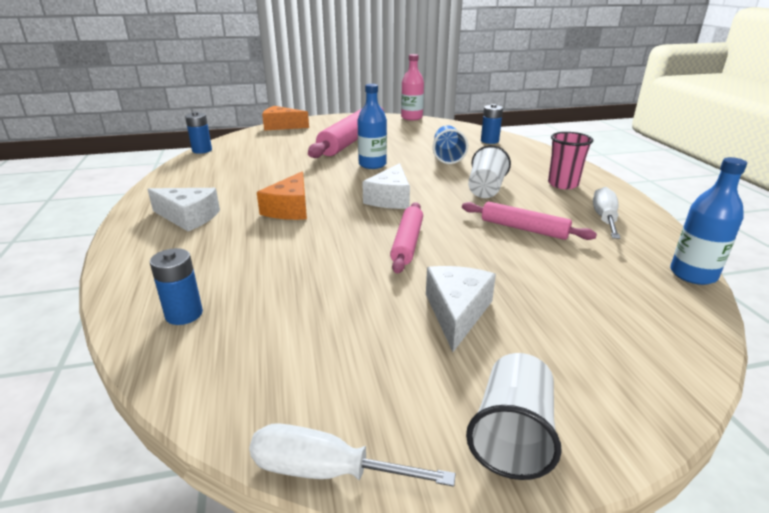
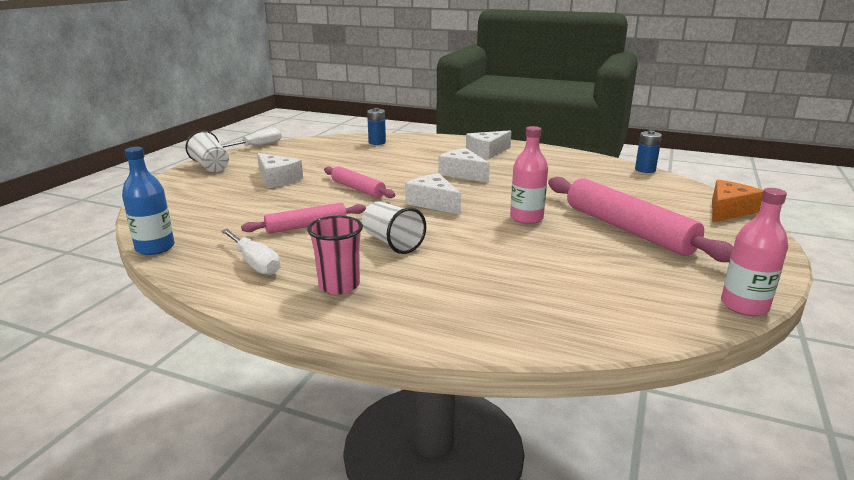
camera: 125 degrees right, 5 degrees down
orange cheese [257,171,307,220] -> white cheese [438,148,490,183]
blue bottle [357,84,387,169] -> pink bottle [510,126,548,224]
blue cup [433,125,468,164] -> none
blue battery [481,104,503,144] -> none

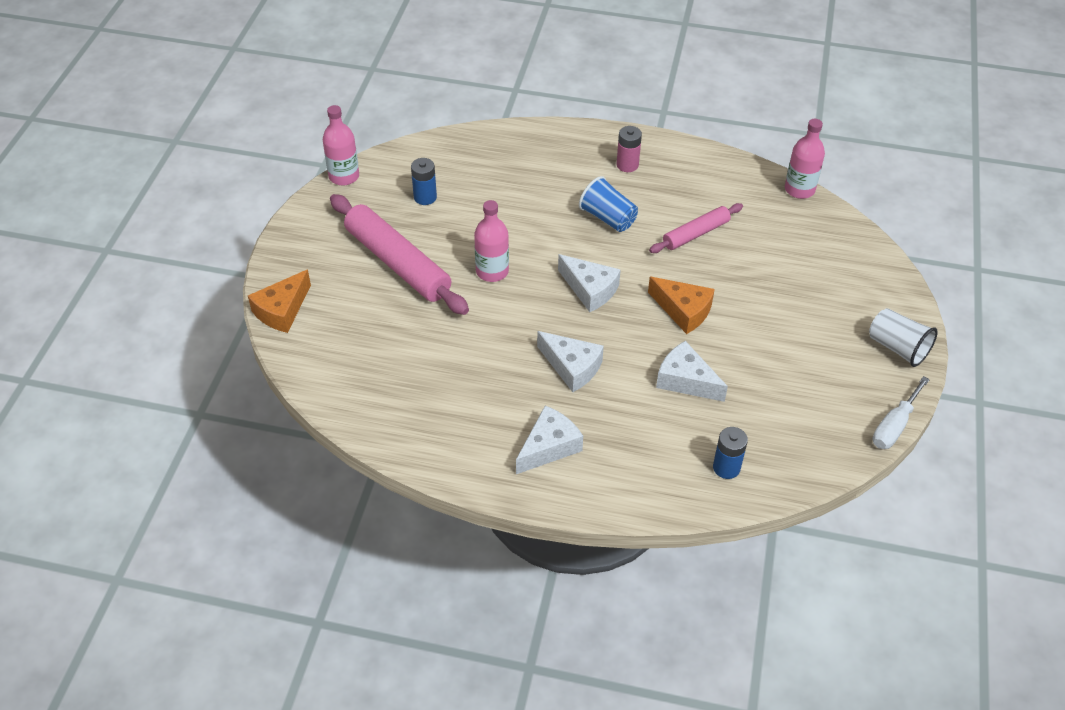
camera: 170 degrees right, 25 degrees up
blue bottle [122,147,175,255] -> pink bottle [785,119,825,199]
white screwdriver [221,229,280,275] -> none
white cheese [257,153,303,188] -> white cheese moved to [656,341,728,402]
pink cup [307,216,363,295] -> pink battery [616,126,642,172]
pink rolling pin [324,166,395,198] -> orange cheese [648,277,715,334]
white cup [362,201,426,254] -> blue cup [579,176,638,232]
blue battery [635,130,662,173] -> blue battery moved to [411,158,437,205]

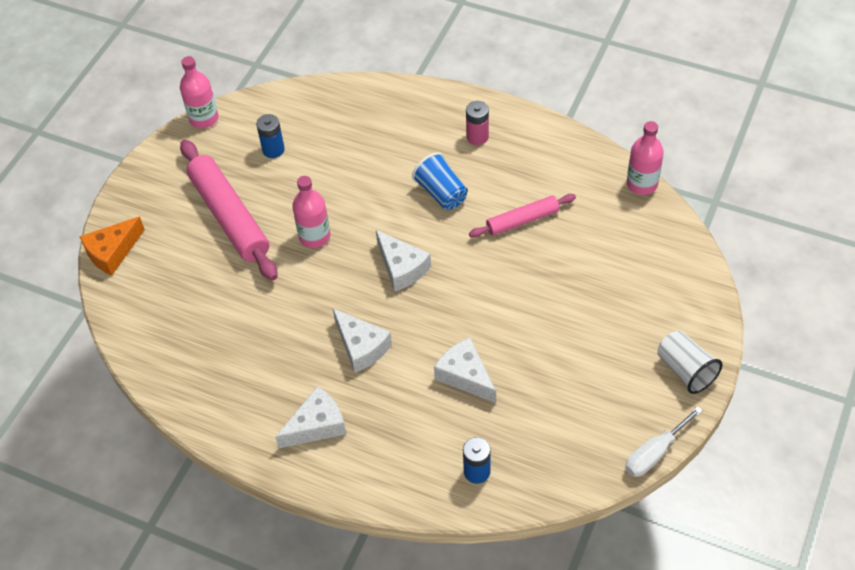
camera: 15 degrees right, 5 degrees up
orange cheese [648,277,715,334] -> none

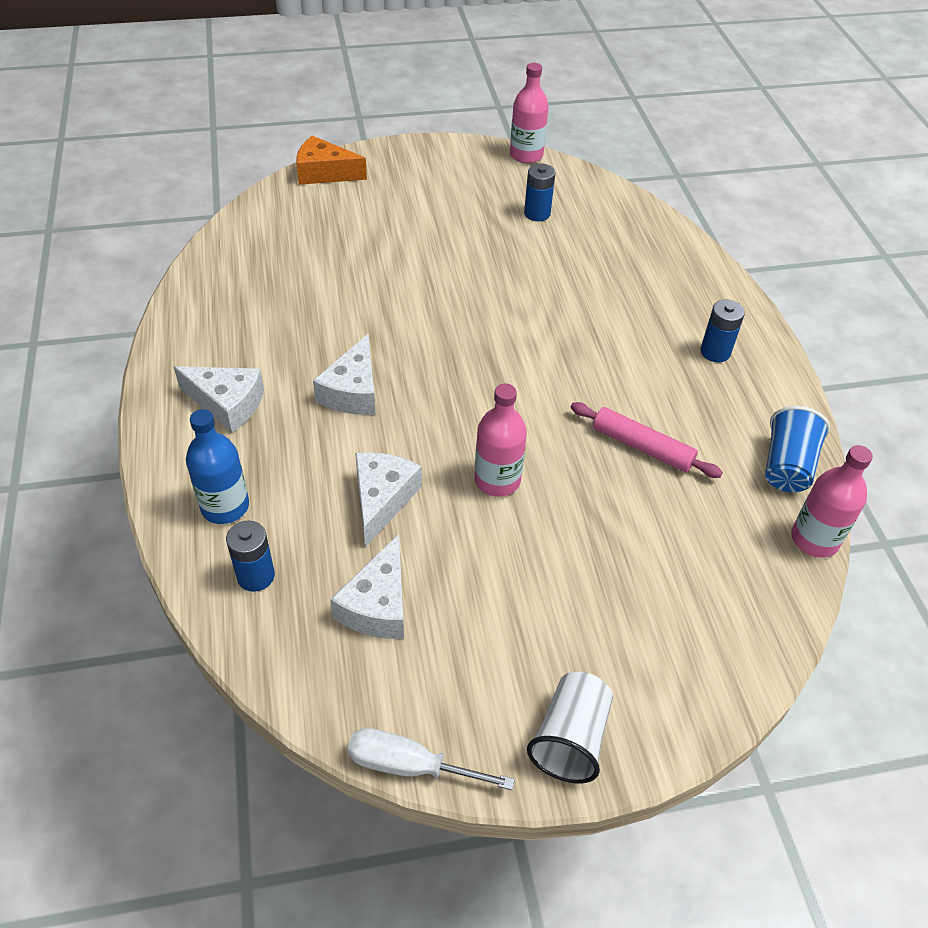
camera: 50 degrees right, 5 degrees down
pink rolling pin [180,140,277,281] -> none
pink bottle [292,176,330,248] -> pink bottle moved to [475,383,527,497]
white cheese [376,230,431,291] -> white cheese moved to [330,534,404,639]
blue cup [412,152,468,210] -> blue cup moved to [765,406,830,492]
pink battery [466,101,489,145] -> blue battery [700,300,745,362]
none -> blue bottle [186,409,249,524]

